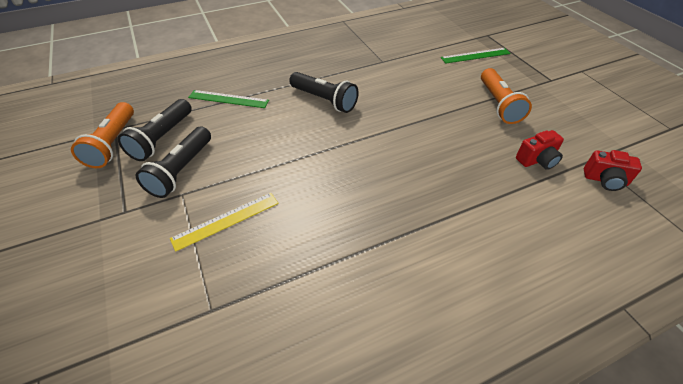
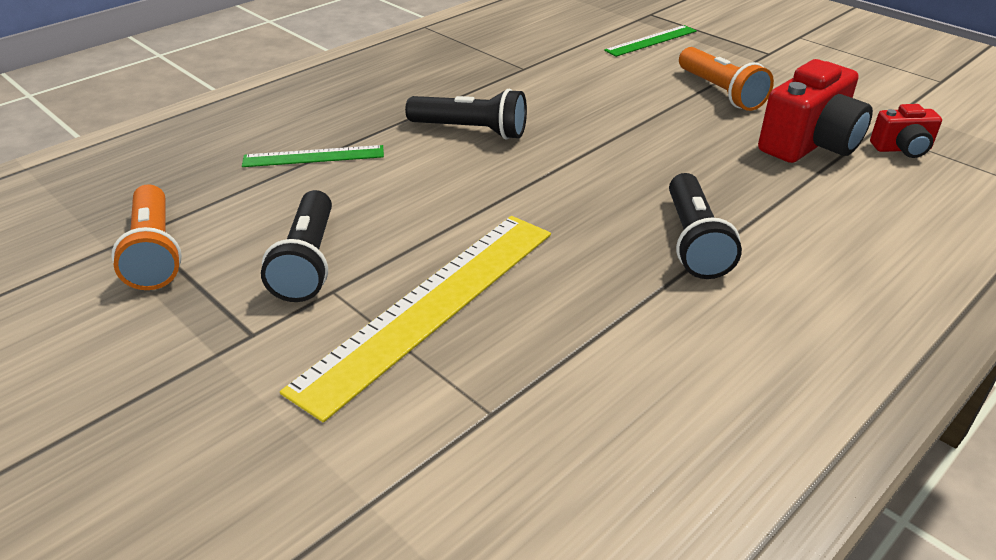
camera: 20 degrees left, 10 degrees down
black flashlight [117,99,192,161] -> black flashlight moved to [669,173,742,279]
yellow ruler [170,193,279,252] -> yellow ruler [280,216,551,422], size x1.95
red camera [516,130,564,170] -> red camera [758,59,873,163], size x1.84

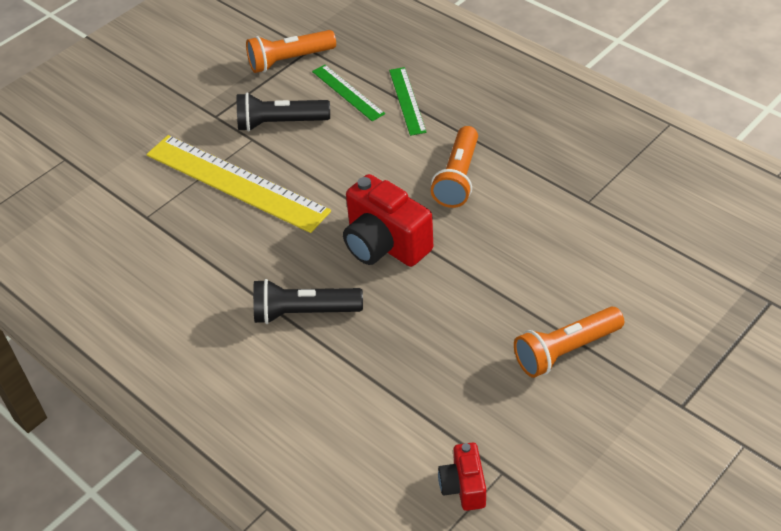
camera: 90 degrees right, 10 degrees up
black flashlight [405,89,527,140] -> orange flashlight [431,126,478,208]
green ruler [604,25,697,57] -> green ruler moved to [312,65,385,121]
red camera [758,59,873,163] -> red camera moved to [343,174,433,267]

